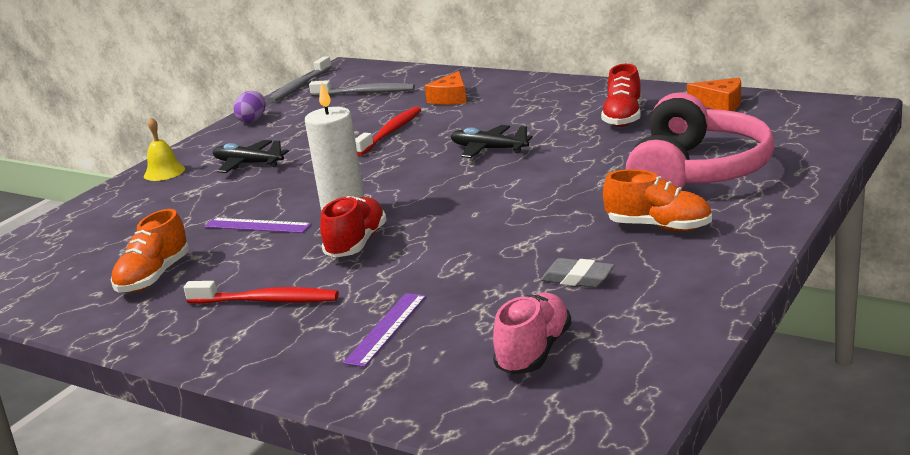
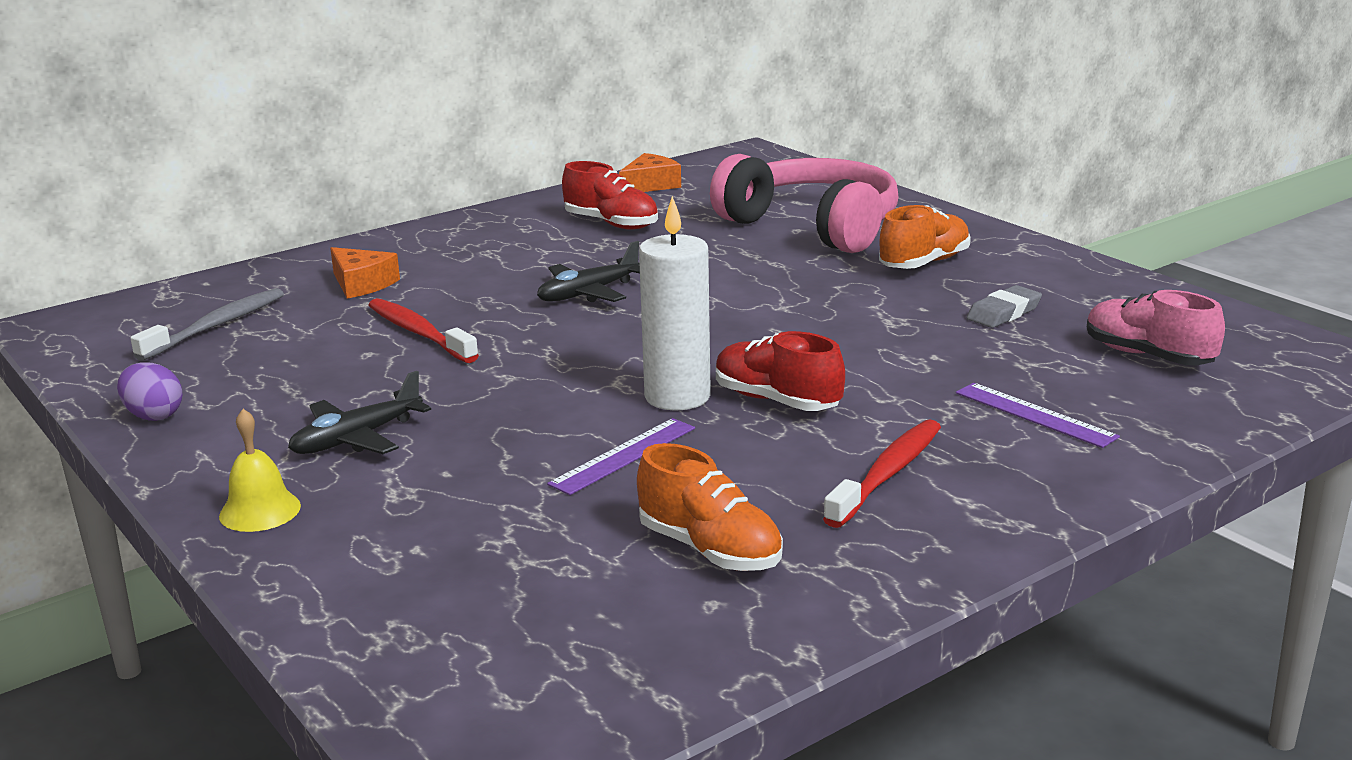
camera: 70 degrees left, 0 degrees up
grey toothbrush [268,56,332,103] -> none

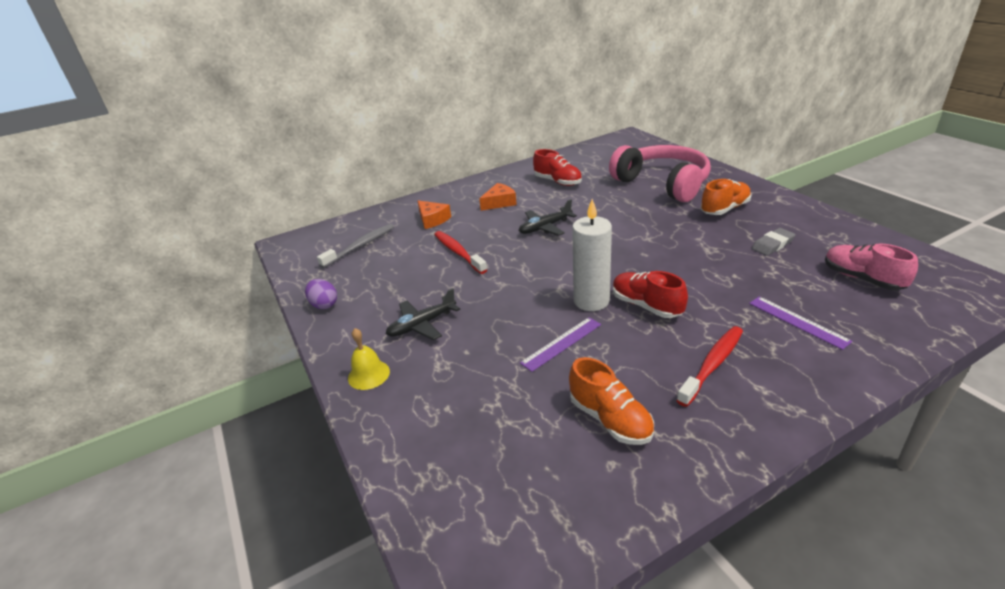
camera: 10 degrees right, 10 degrees up
orange cheese [619,153,681,192] -> orange cheese moved to [479,183,517,211]

